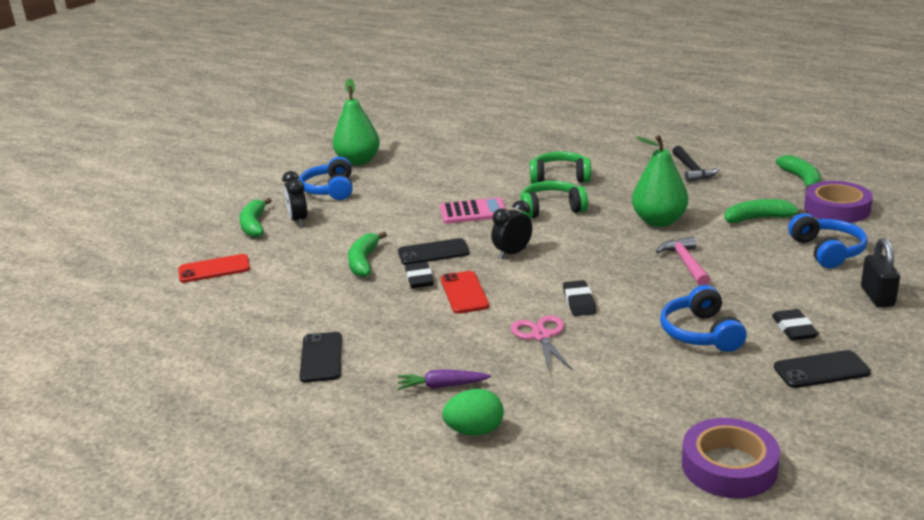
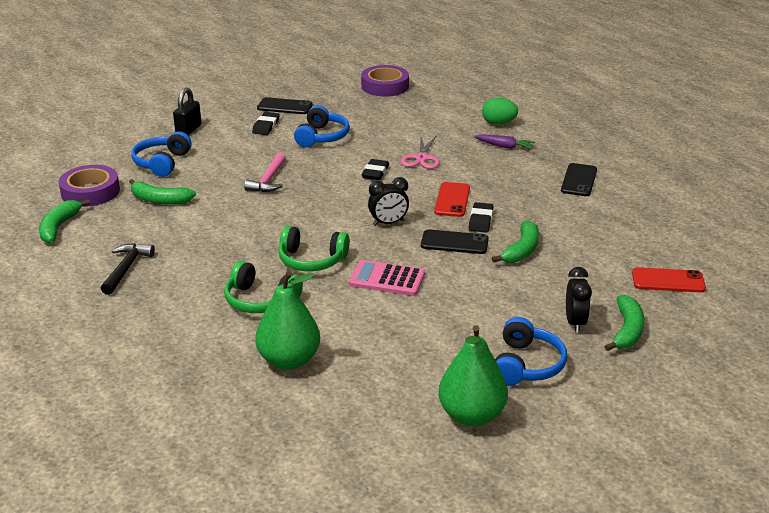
camera: 160 degrees left, 5 degrees up
green pear [632,135,688,227] -> green pear moved to [255,271,320,370]

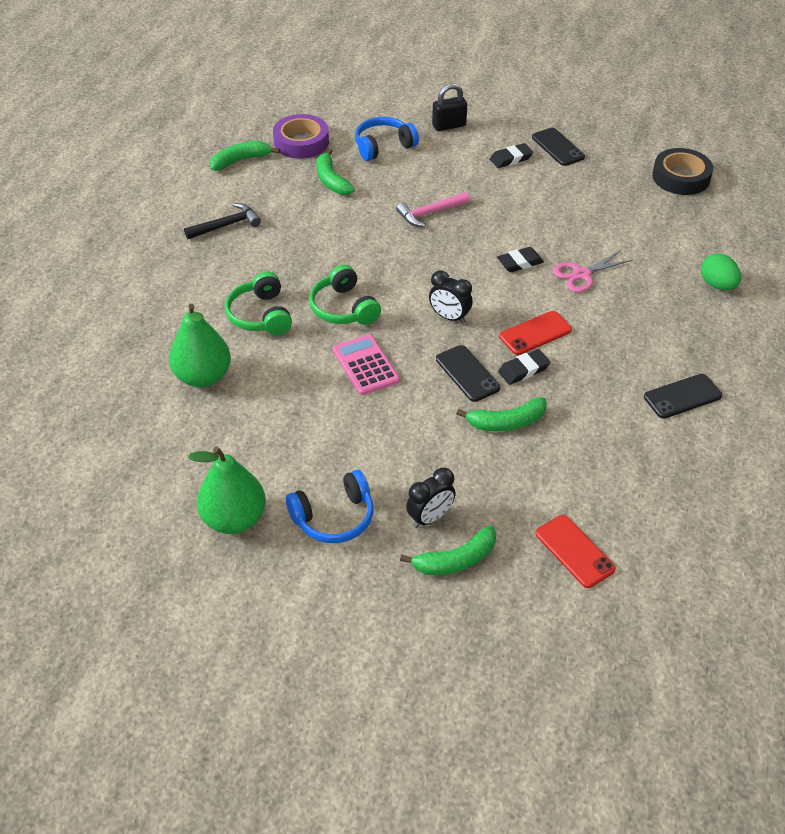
camera: 50 degrees right, 15 degrees up
blue headphones [294,105,350,147] -> none
purple tape [361,65,409,97] -> black tape [652,148,713,195]
purple carrot [474,134,535,149] -> none

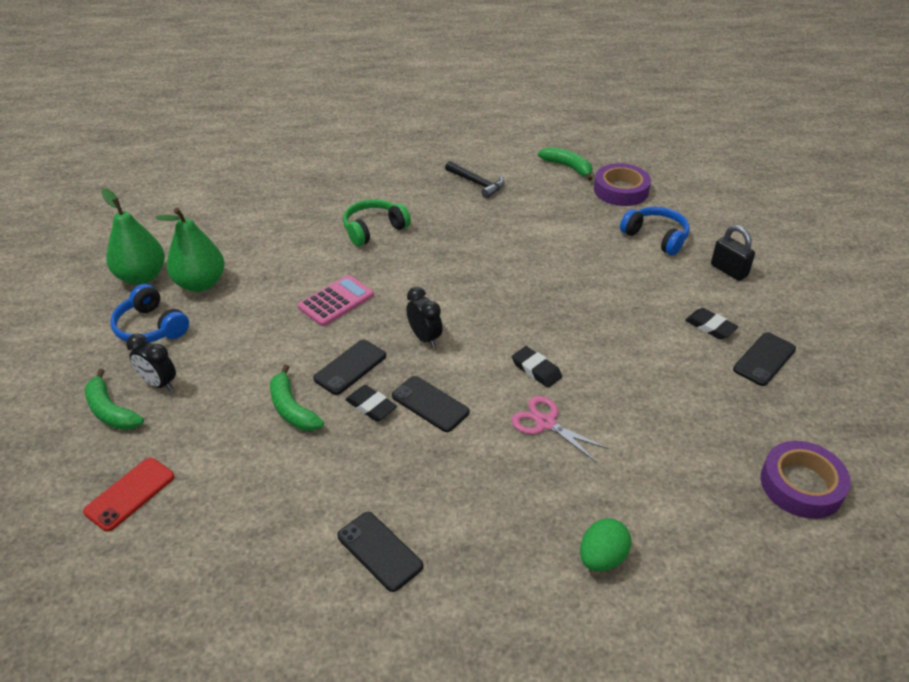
camera: 70 degrees right, 5 degrees down
green pear [169,304,231,388] -> green pear moved to [155,208,225,292]
green headphones [309,264,381,325] -> none
green banana [316,148,355,195] -> none
pink hammer [396,192,470,227] -> none
black clock [429,270,473,324] -> black clock turned 135 degrees clockwise [406,287,443,348]
red phone [499,311,572,355] -> black phone [392,376,469,432]
black tape [652,148,713,195] -> purple tape [761,441,851,519]

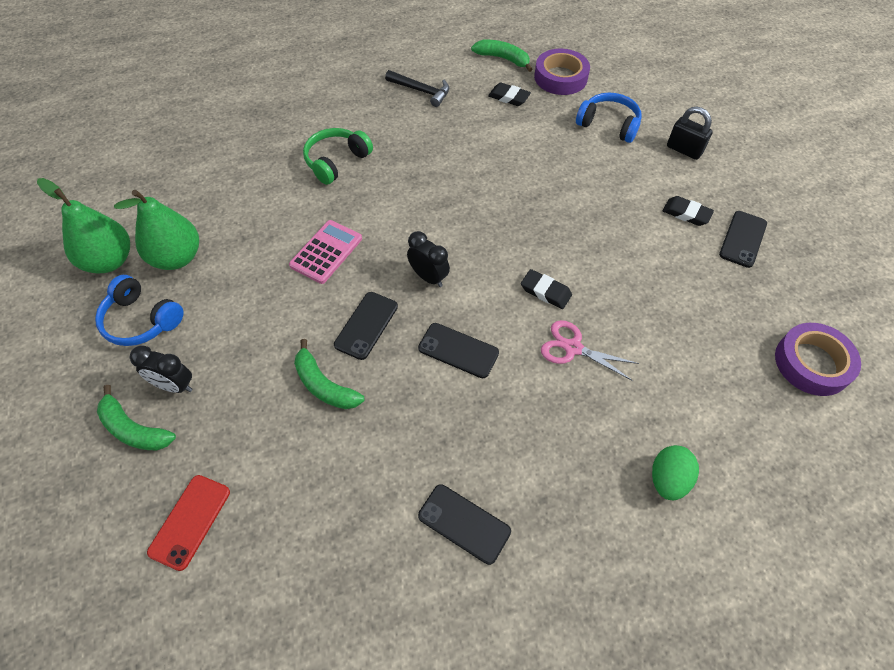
camera: 15 degrees left, 15 degrees up
black eraser [345,385,397,422] -> black eraser moved to [488,82,531,106]

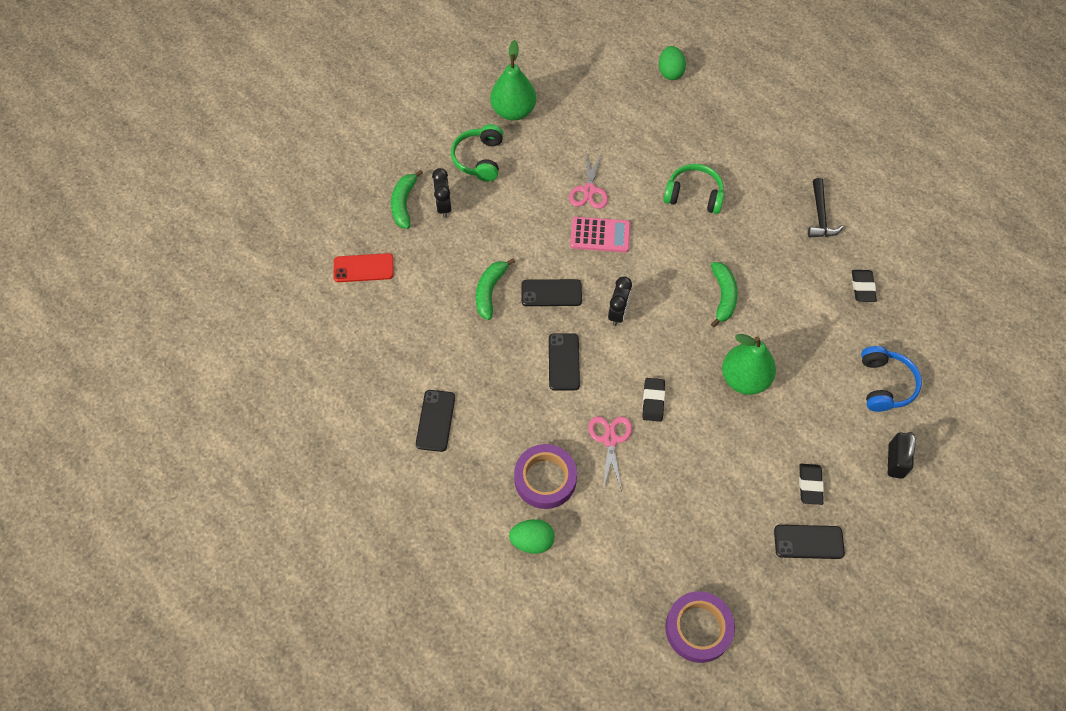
camera: 65 degrees right, 5 degrees up
blue headphones [95,275,184,346] -> green headphones [451,124,503,182]
green pear [114,190,199,270] -> green pear moved to [722,334,776,395]
green banana [471,40,533,72] -> green banana moved to [711,262,738,328]
purple tape [534,49,590,95] -> purple tape moved to [514,444,577,509]
none -> pink scissors [569,152,608,209]
none -> green egg [659,46,686,80]

